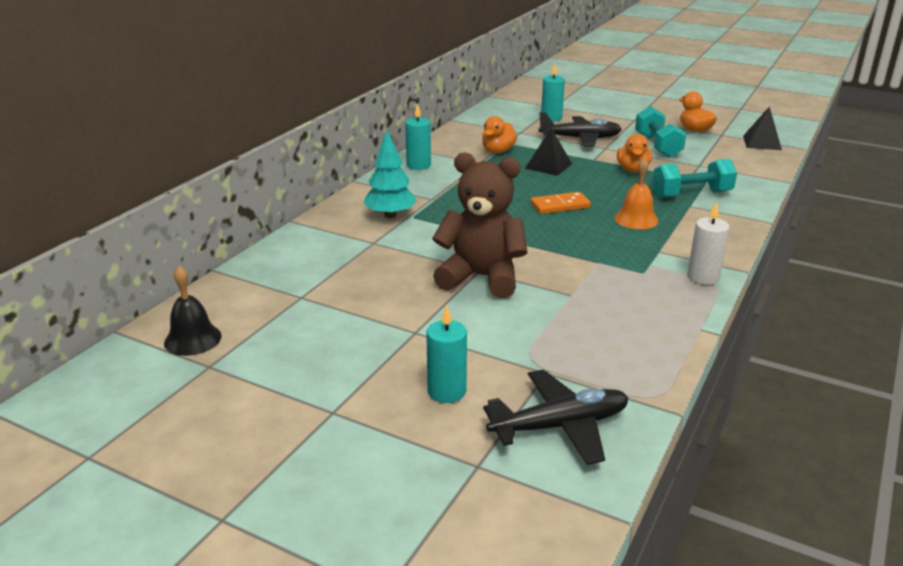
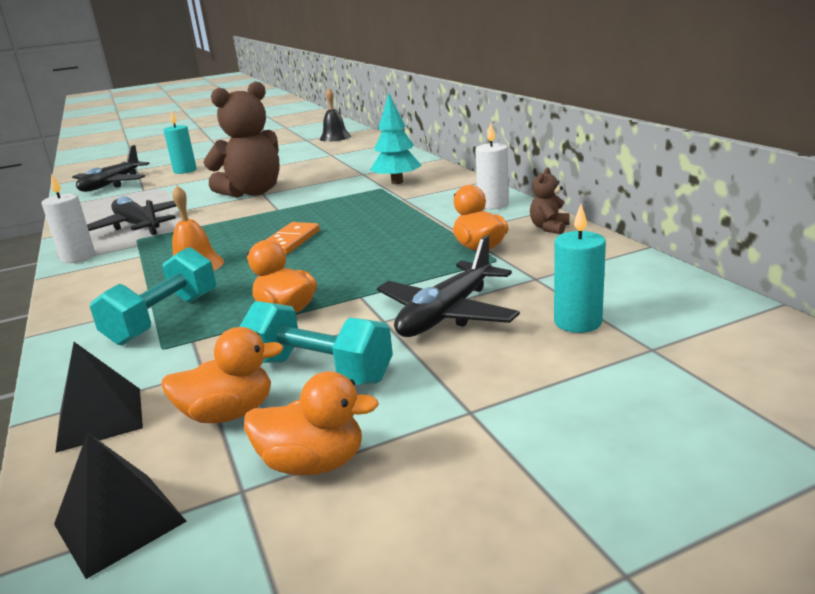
camera: 130 degrees right, 5 degrees down
turquoise candle [405,103,431,170] -> white candle [475,123,509,209]
black pyramid [525,128,572,176] -> black pyramid moved to [55,342,143,453]
none -> black plane [87,196,176,235]
none -> orange duck [161,327,284,423]
none -> brown teddy bear [530,167,570,234]

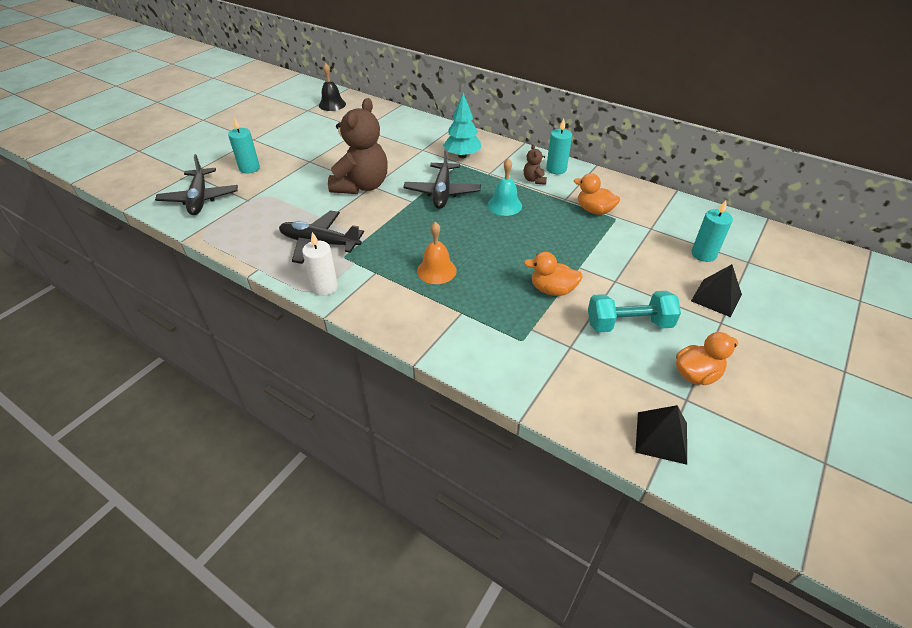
camera: 35 degrees left, 20 degrees up
black pyramid [55,342,143,453] -> black pyramid moved to [691,264,742,317]
turquoise dumbbell [90,247,216,345] -> none
orange duck [161,327,284,423] -> none
orange domino [266,222,320,254] -> none
black plane [377,235,520,337] -> black plane moved to [403,148,481,209]
white candle [475,123,509,209] -> turquoise candle [546,119,572,174]
brown teddy bear [530,167,570,234] -> brown teddy bear moved to [524,144,547,185]
none -> turquoise bell [488,158,522,216]

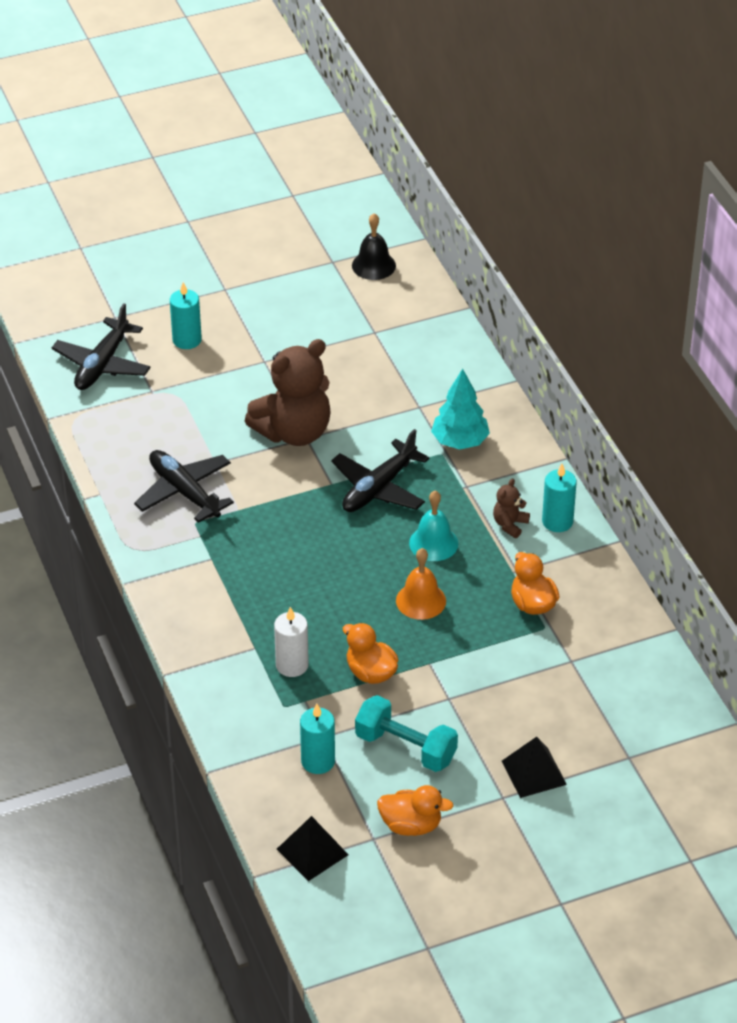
camera: 35 degrees right, 0 degrees up
white candle [302,232,338,296] -> white candle moved to [274,607,309,677]
orange bell [417,222,457,284] -> orange bell moved to [396,548,446,620]
turquoise candle [691,200,733,262] -> turquoise candle moved to [300,704,335,774]

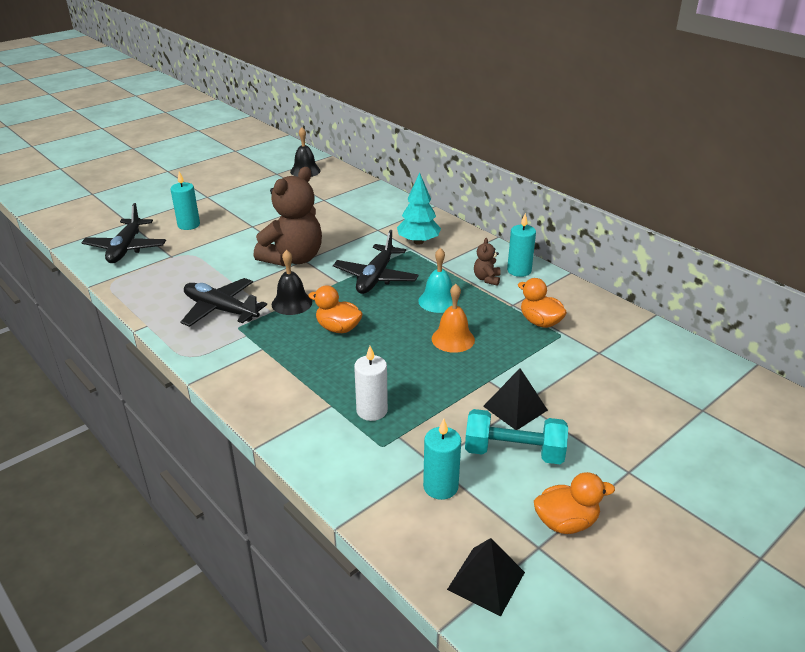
camera: 20 degrees left, 10 degrees down
orange duck [343,623,398,684] -> orange duck moved to [308,285,363,333]
black pyramid [502,737,567,798] -> black pyramid moved to [483,368,548,430]
none -> black bell [272,250,312,315]

